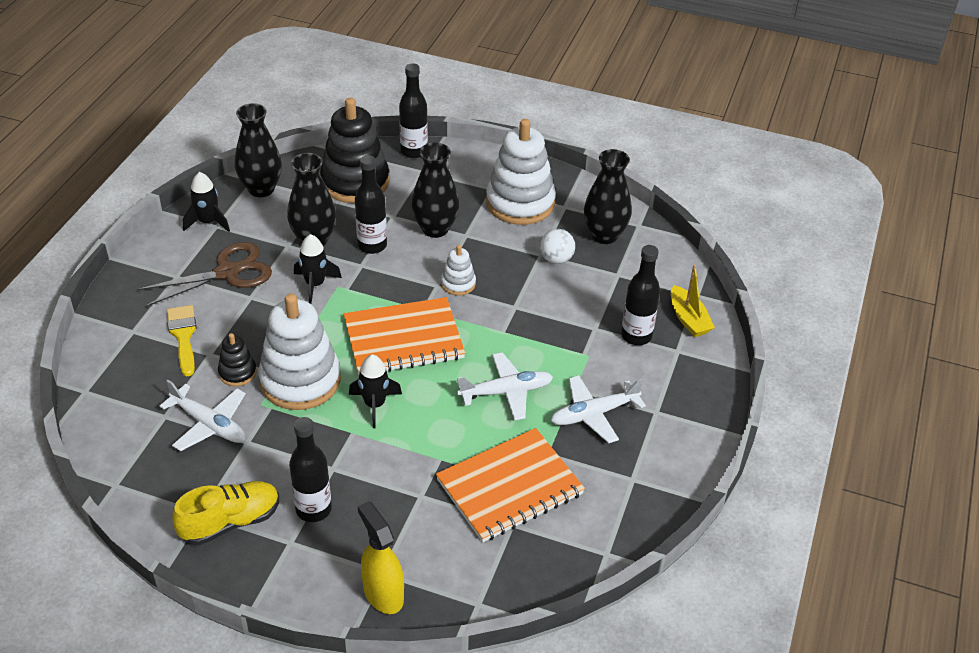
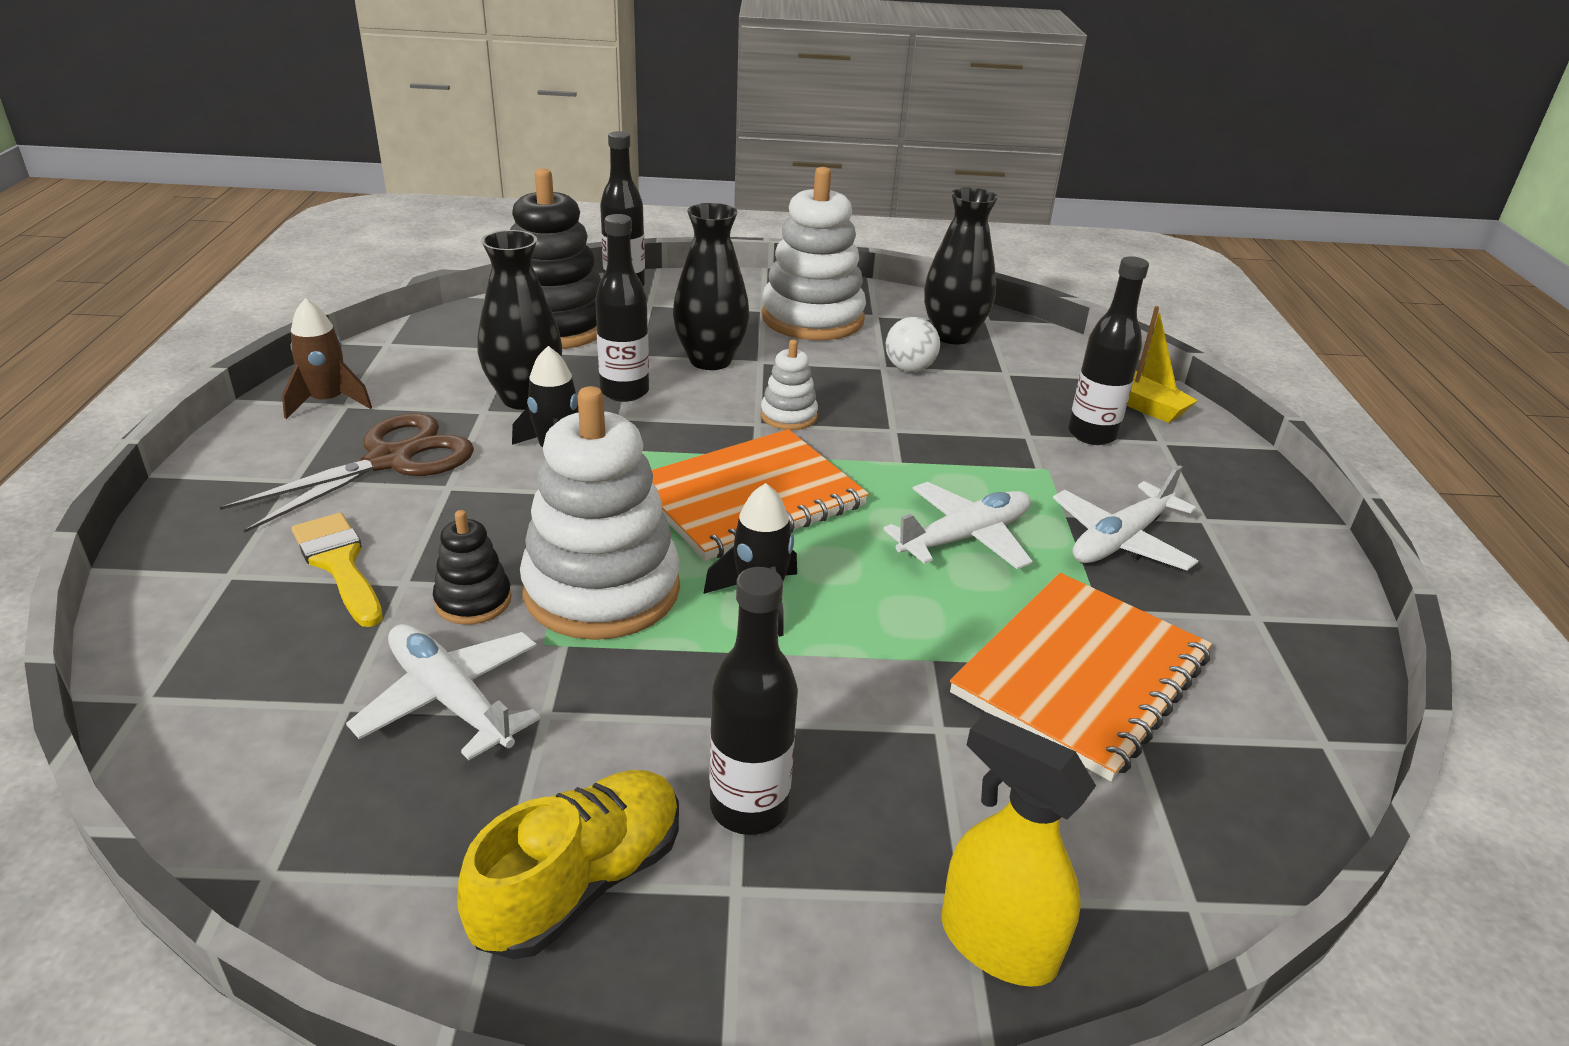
camera: 20 degrees left, 10 degrees down
white plane [160,380,246,451] -> white plane turned 150 degrees counterclockwise [346,624,541,760]
black rocket [183,172,230,232] -> brown rocket [282,298,372,419]
black vase [235,103,282,197] -> none

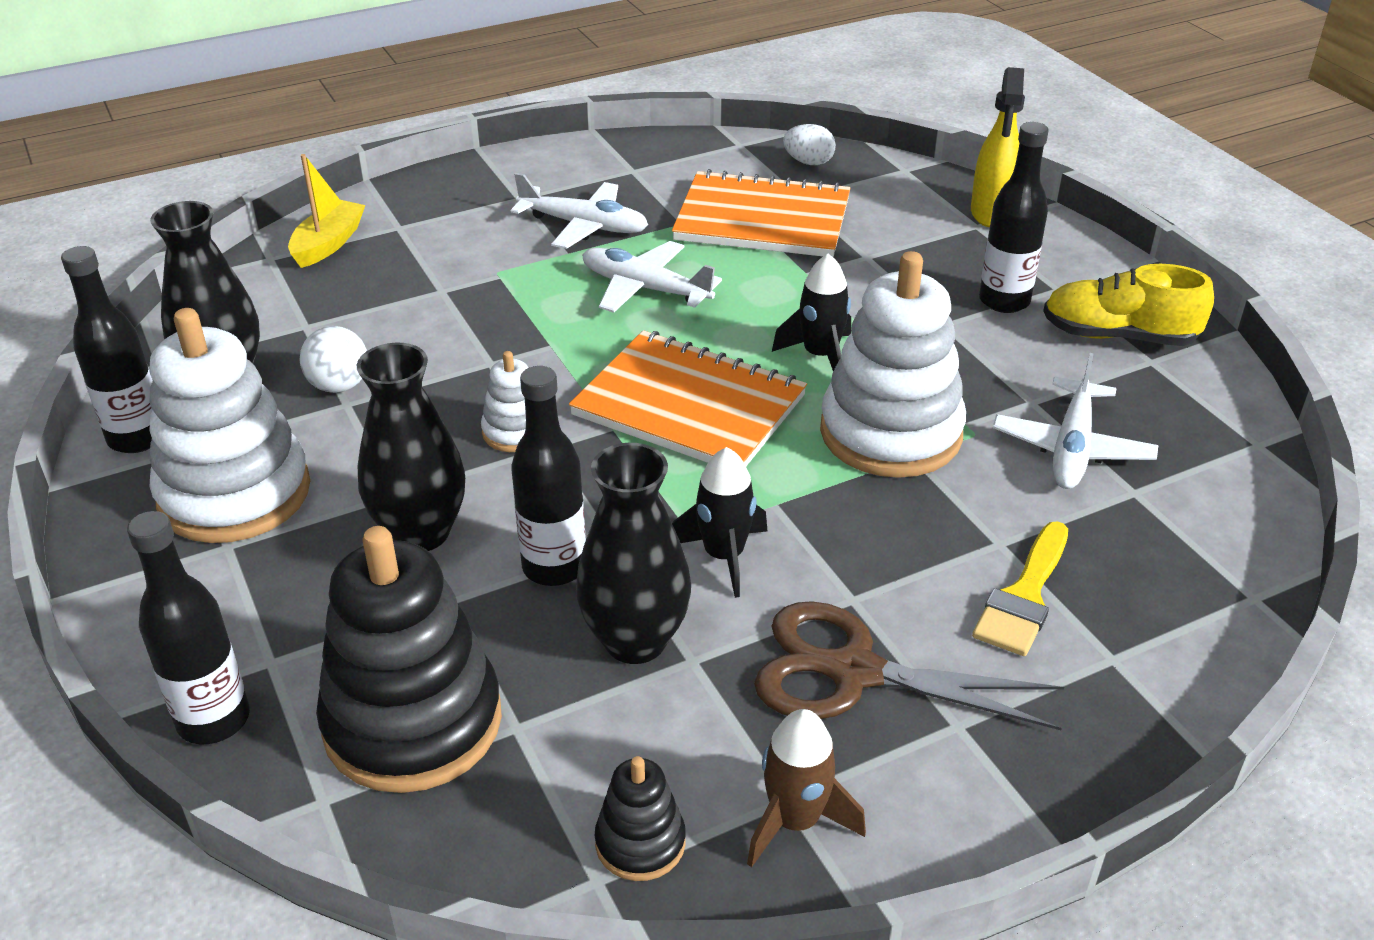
camera: 115 degrees left, 5 degrees up
black stacking toy [433,510,512,625] -> black stacking toy moved to [595,756,686,881]
black bottle [1068,256,1149,445] -> black bottle moved to [61,246,153,453]
none -> white egg [783,124,836,165]

